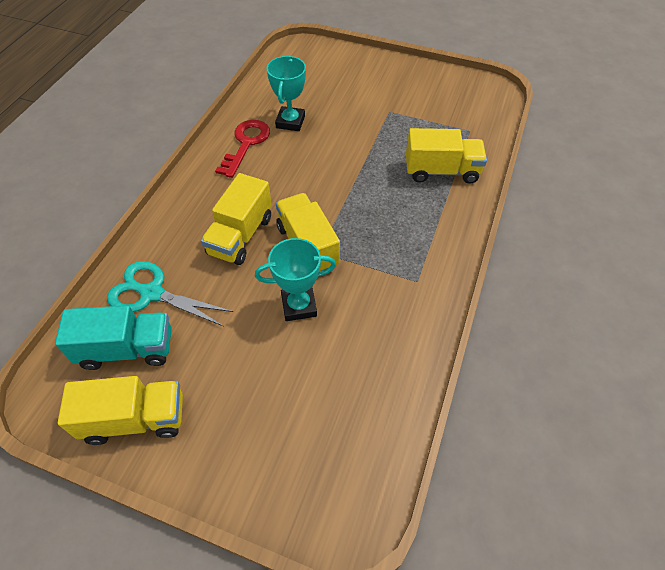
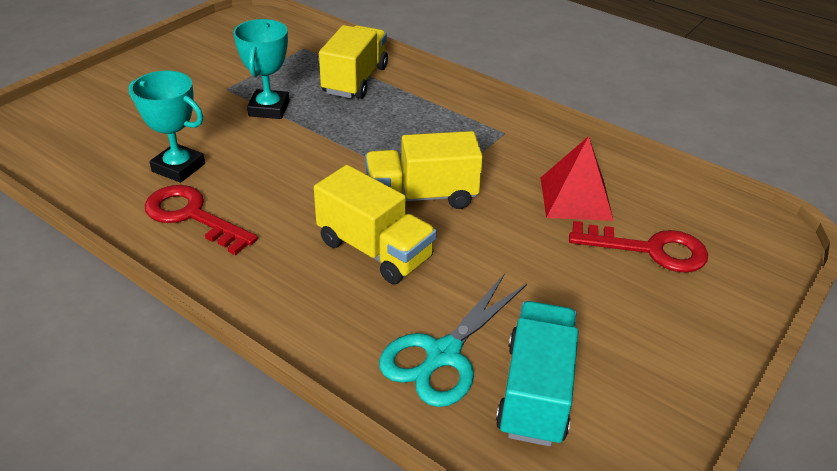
camera: 75 degrees left, 15 degrees down
yellow truck [58,376,183,445] -> none
turquoise trophy [255,238,336,321] -> turquoise trophy moved to [233,19,289,119]
none -> red pyramid [540,136,614,221]
none -> red key [569,221,708,273]

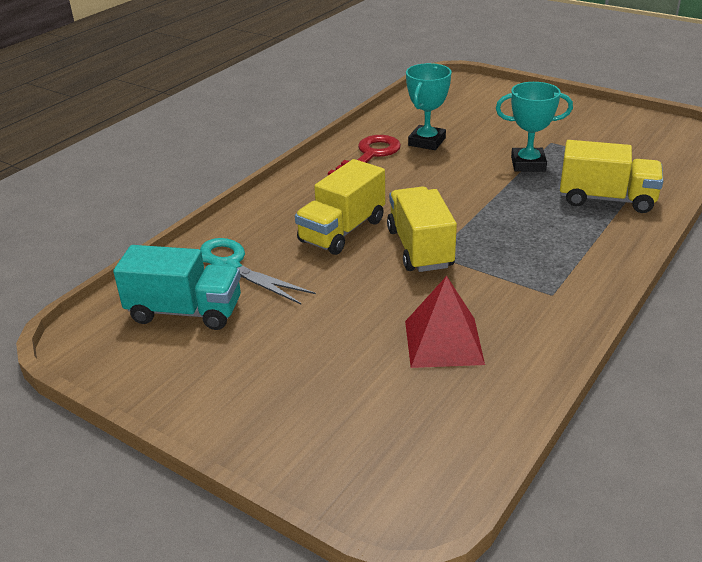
camera: 90 degrees right, 5 degrees down
red key [569,221,708,273] -> none

